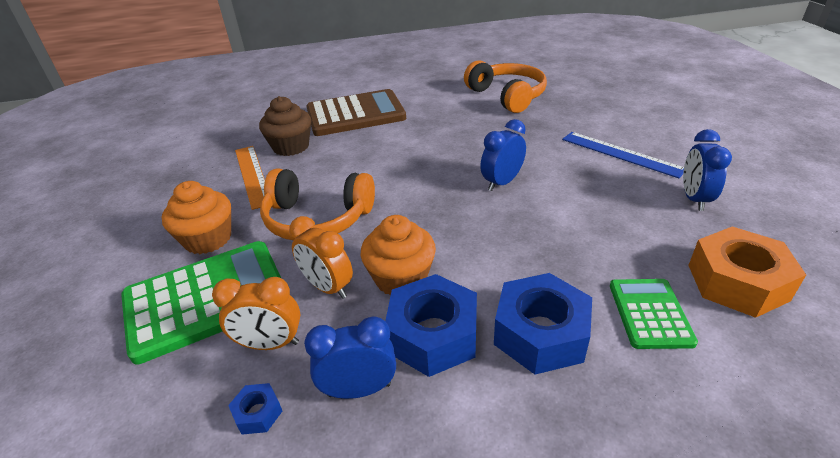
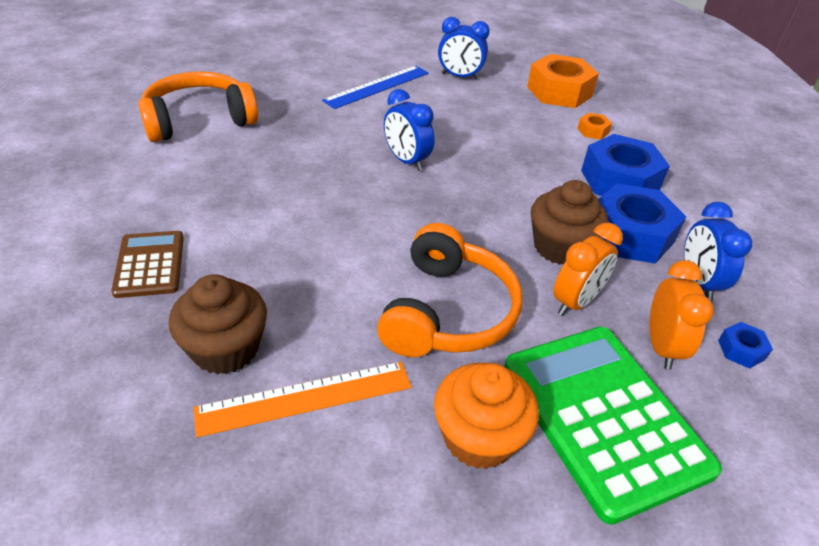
camera: 90 degrees left, 5 degrees up
brown calculator [306,89,406,136] -> brown calculator [111,231,184,298], size x0.54
orange cupcake [361,215,436,296] -> brown cupcake [531,180,608,265]
green calculator [610,279,698,349] -> orange nut [577,113,612,140]

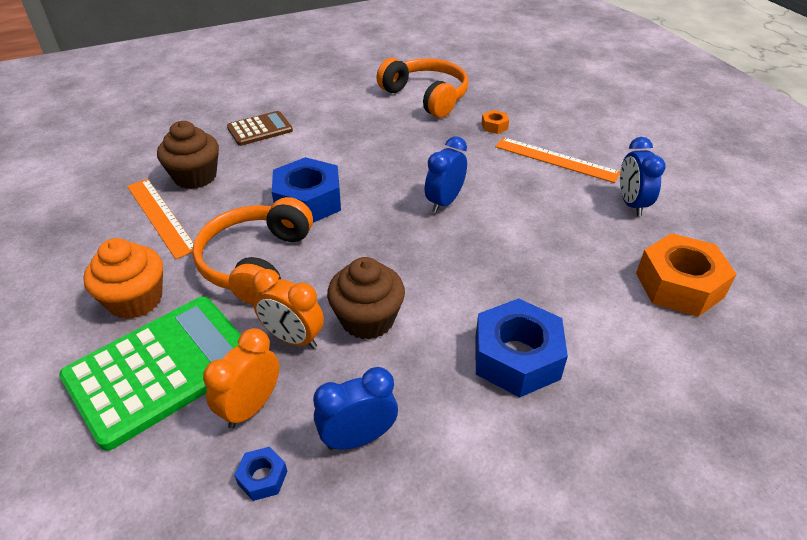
camera: 75 degrees right, 0 degrees up
blue ruler [322,66,429,109] -> orange ruler [495,137,620,183]
orange headphones [377,223,522,357] -> orange headphones turned 105 degrees clockwise [192,197,313,305]
orange nut [577,113,612,140] -> orange nut moved to [481,110,509,134]
blue nut [598,183,687,264] -> blue nut moved to [272,157,341,223]
orange clock [649,260,714,370] -> orange clock turned 135 degrees clockwise [203,328,279,429]

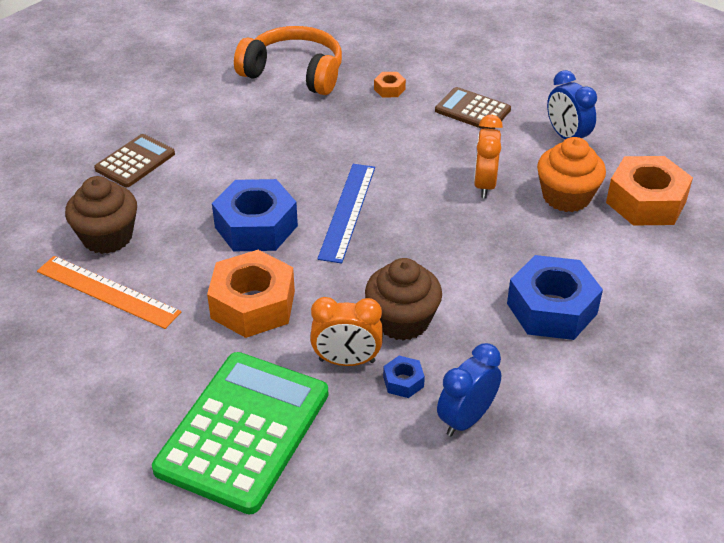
camera: 25 degrees left, 0 degrees up
orange cupcake [83,238,163,319] -> orange cupcake moved to [537,137,606,212]
orange headphones [192,197,313,305] -> orange nut [207,250,295,338]
orange clock [203,328,279,429] -> orange clock moved to [474,115,503,198]
blue nut [234,447,288,501] -> blue nut moved to [383,356,425,398]
blue clock [425,136,467,213] -> none
orange ruler [495,137,620,183] -> brown calculator [435,87,511,129]
none -> blue ruler [317,164,375,264]

